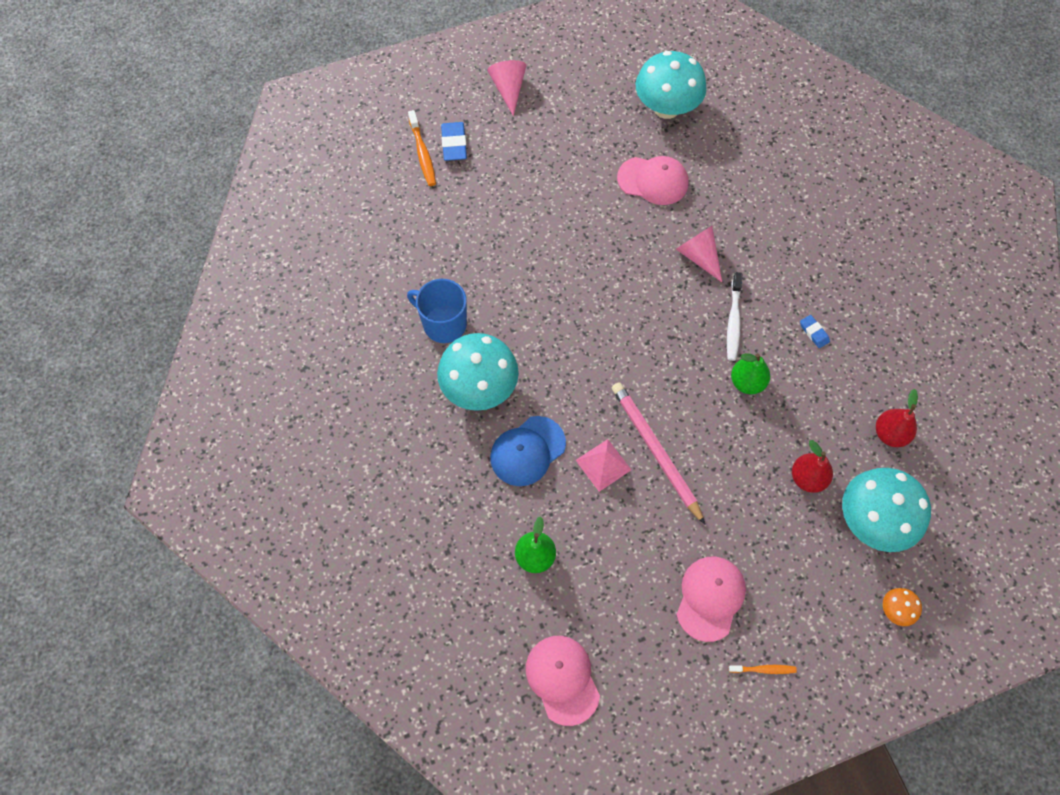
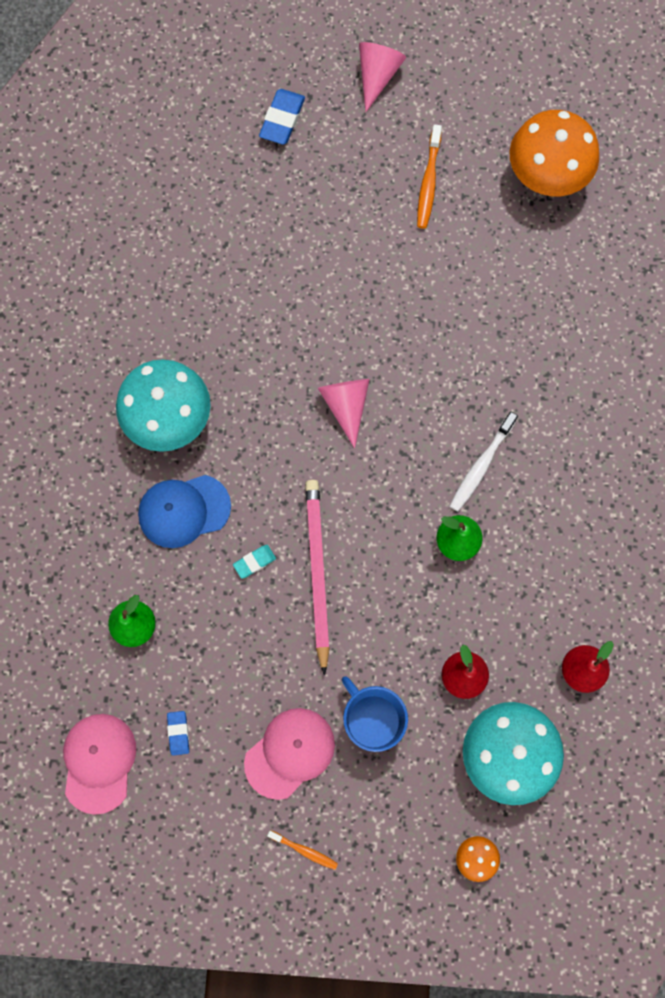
camera: 25 degrees right, 10 degrees up
blue mug [407,279,467,343] -> blue mug moved to [342,676,408,752]
orange toothbrush [408,110,436,186] -> orange toothbrush moved to [417,124,442,229]
pink pyramid [576,439,631,492] -> turquoise eraser [233,545,276,579]
pink cap [617,156,689,205] -> none
turquoise mushroom [636,51,707,119] -> orange mushroom [510,110,599,196]
pink cone [676,226,722,282] -> pink cone moved to [318,379,370,448]
blue eraser [800,315,830,348] -> blue eraser moved to [167,711,189,756]

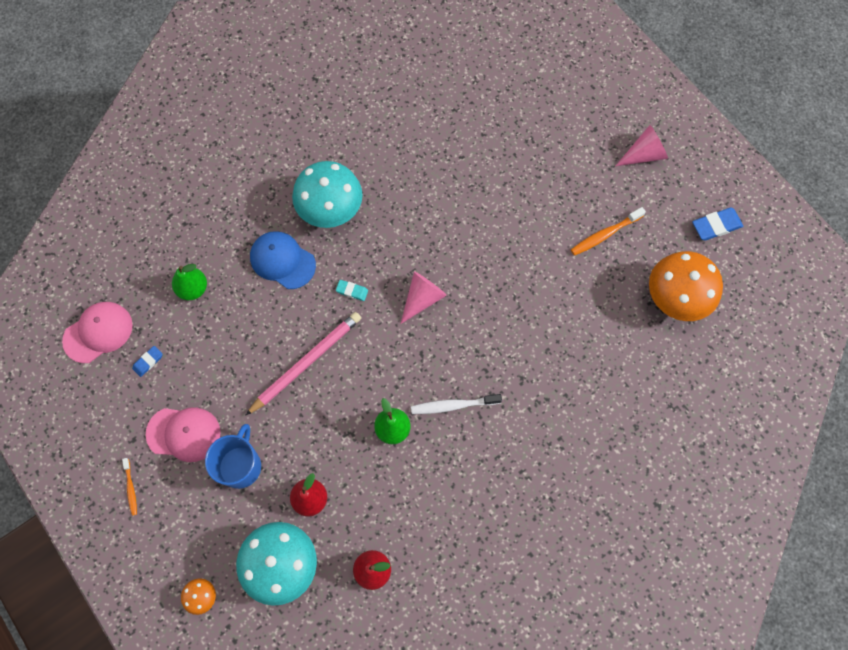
camera: 50 degrees right, 5 degrees down
turquoise eraser [233,545,276,579] -> turquoise eraser moved to [336,280,368,301]
blue eraser [259,89,305,145] -> blue eraser moved to [692,208,743,241]

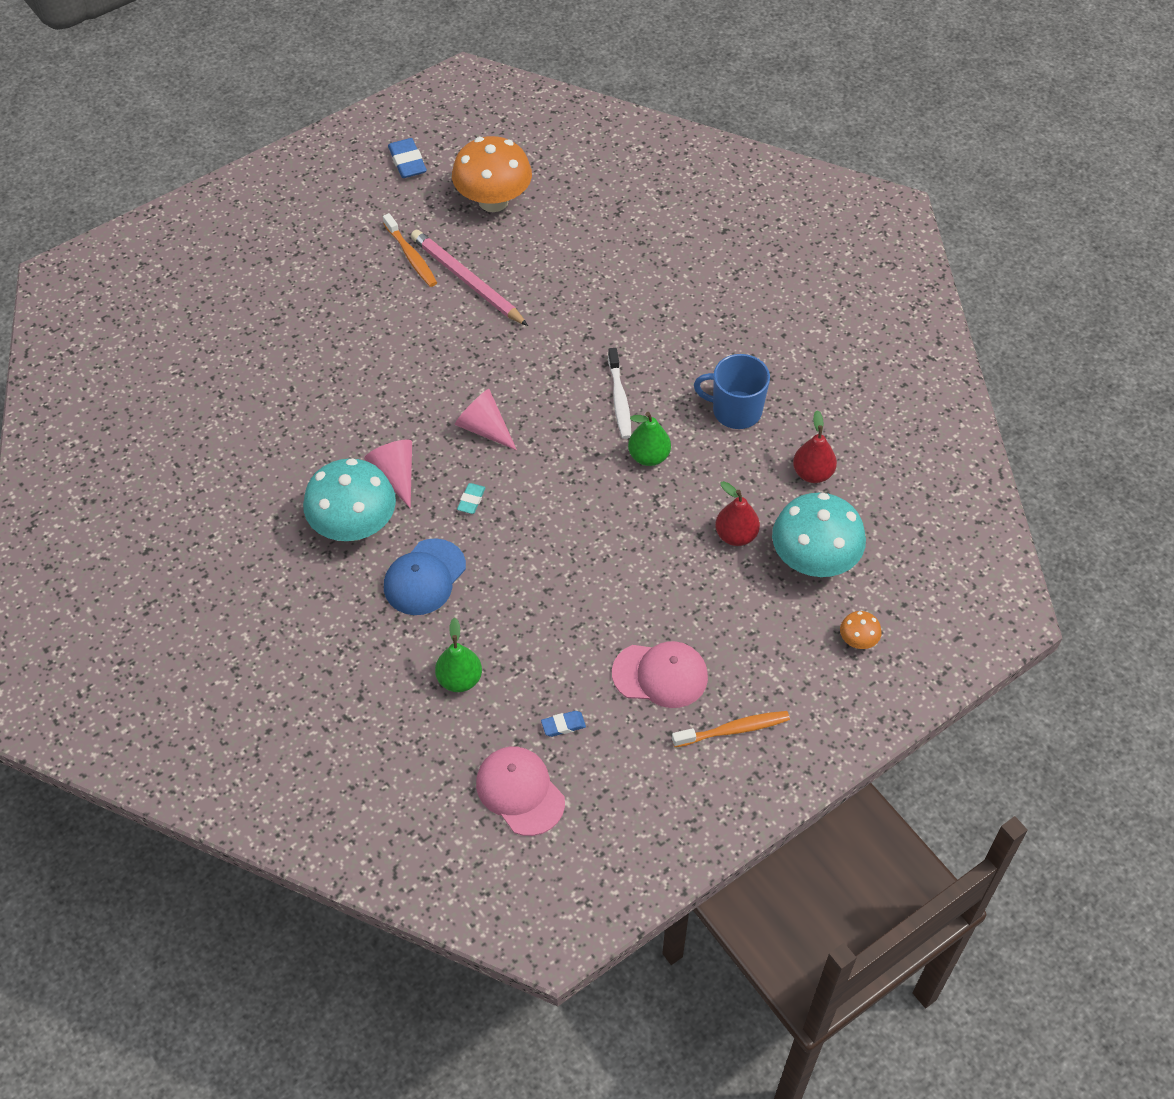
camera: 90 degrees left, 15 degrees down
orange toothbrush [122,458,137,516] -> orange toothbrush [672,711,790,747], size x1.63
blue eraser [132,346,163,377] -> blue eraser turned 60 degrees counterclockwise [541,711,586,737]
pink cap [146,407,221,462] -> pink cap turned 90 degrees clockwise [612,641,708,708]
blue mug [205,424,261,489] -> blue mug moved to [694,354,770,429]
pink pencil [245,312,361,416] -> pink pencil moved to [411,230,528,326]
pink cone [616,125,668,166] -> pink cone moved to [364,440,412,508]

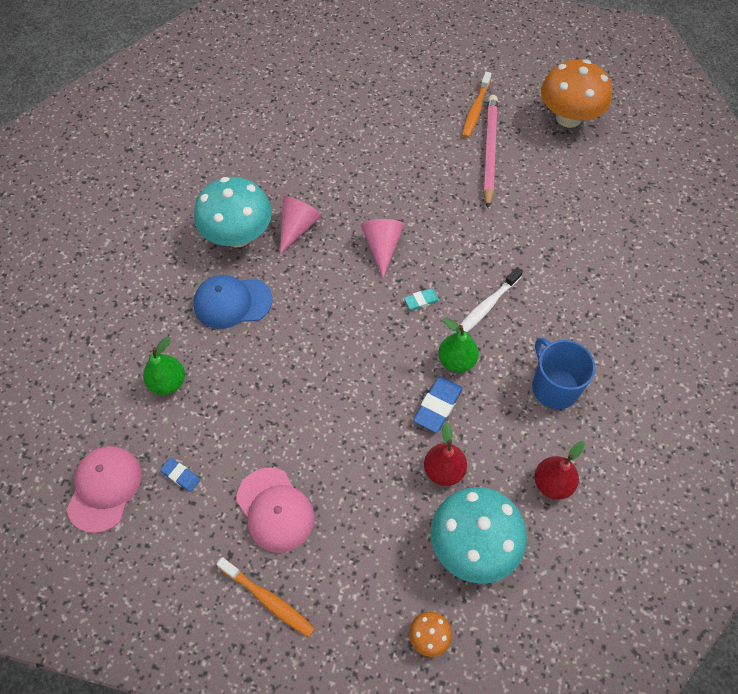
camera: 50 degrees right, 5 degrees up
blue eraser [388,138,427,178] -> blue eraser moved to [413,376,463,433]
turquoise eraser [457,483,486,514] -> turquoise eraser moved to [404,289,440,310]

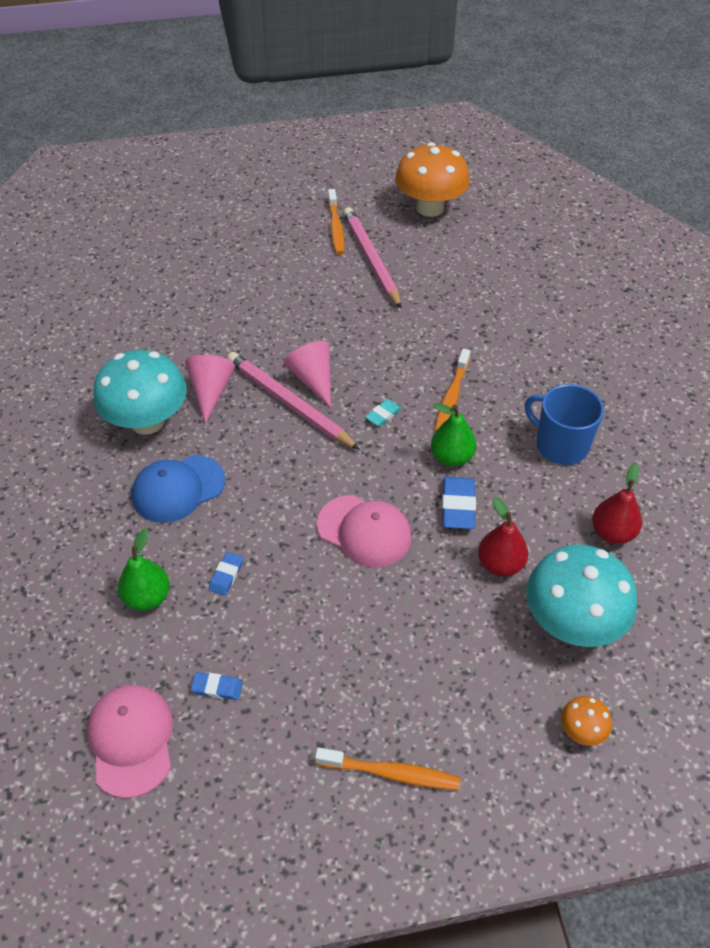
camera: 25 degrees left, 10 degrees down
pink cap [236,467,315,553] -> pink cap moved to [317,495,412,568]
white toothbrush [455,267,523,333] -> orange toothbrush [434,349,471,432]
none -> blue eraser [209,552,243,596]
none -> pink pencil [227,352,360,450]

